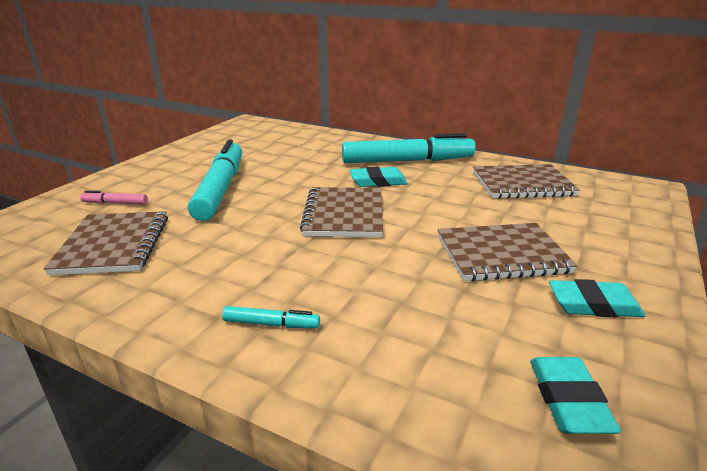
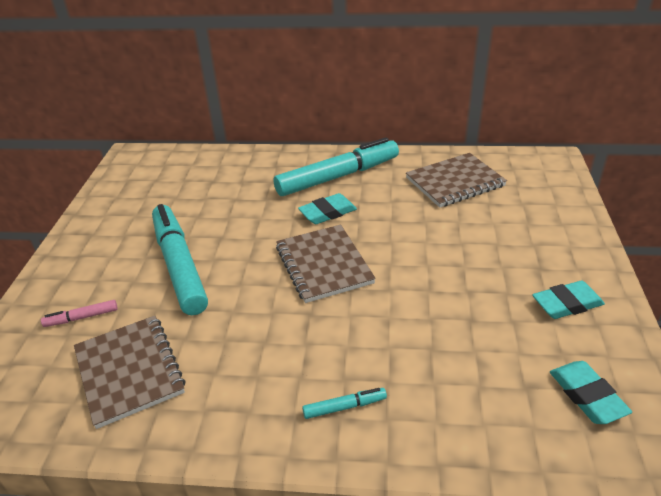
camera: 20 degrees left, 10 degrees up
brown notebook [438,223,577,281] -> none

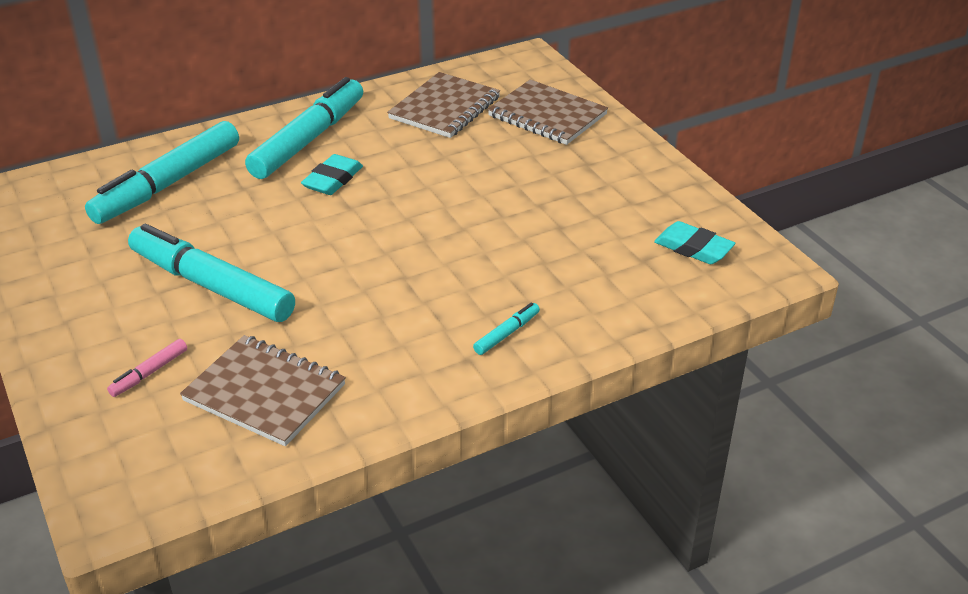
camera: 35 degrees left, 0 degrees up
brown notebook [276,224,376,303] -> brown notebook moved to [488,80,608,145]
turquoise eraser [532,281,605,319] -> none
none -> turquoise marker [85,121,239,224]

